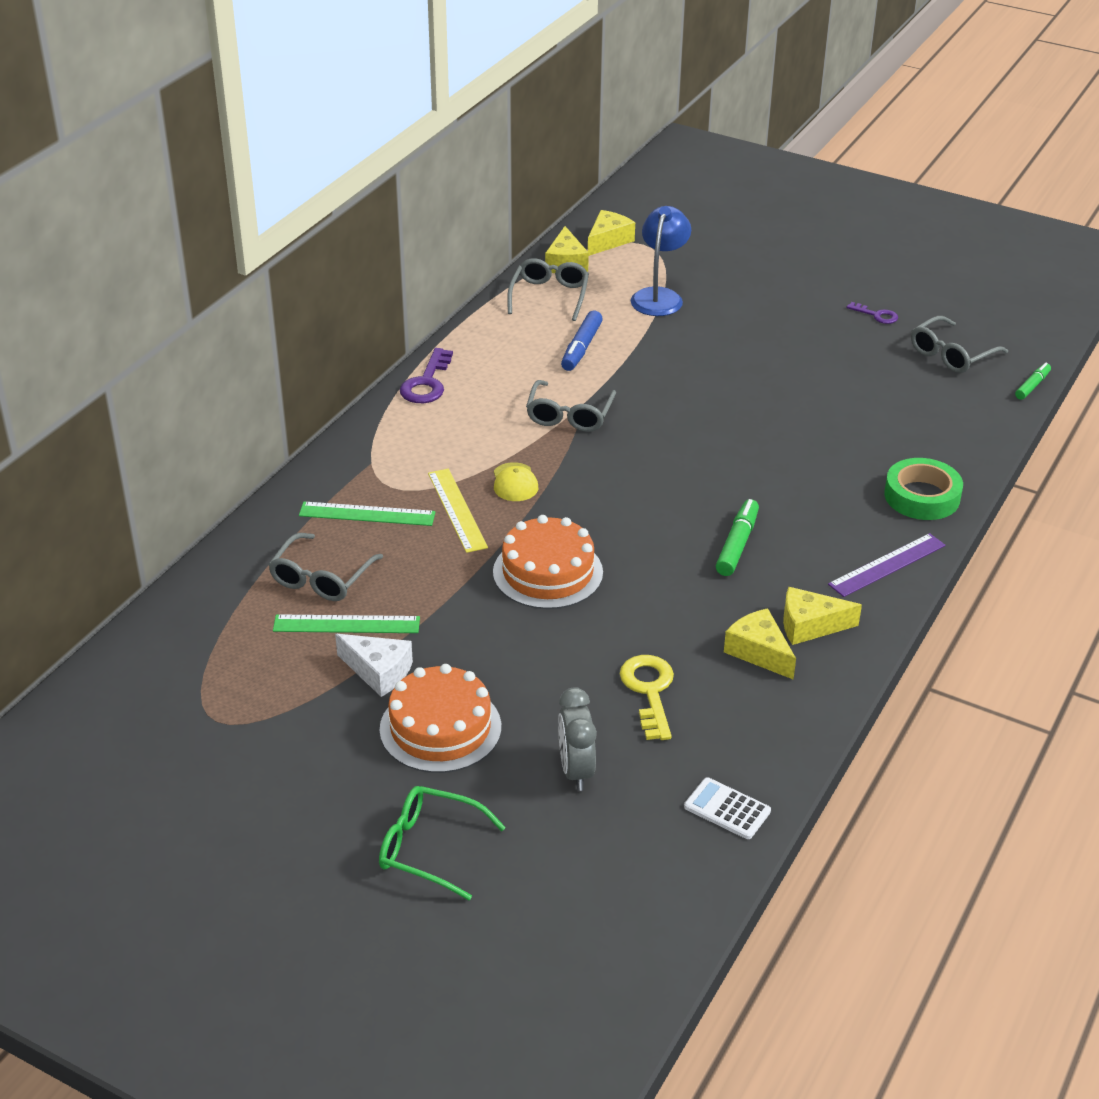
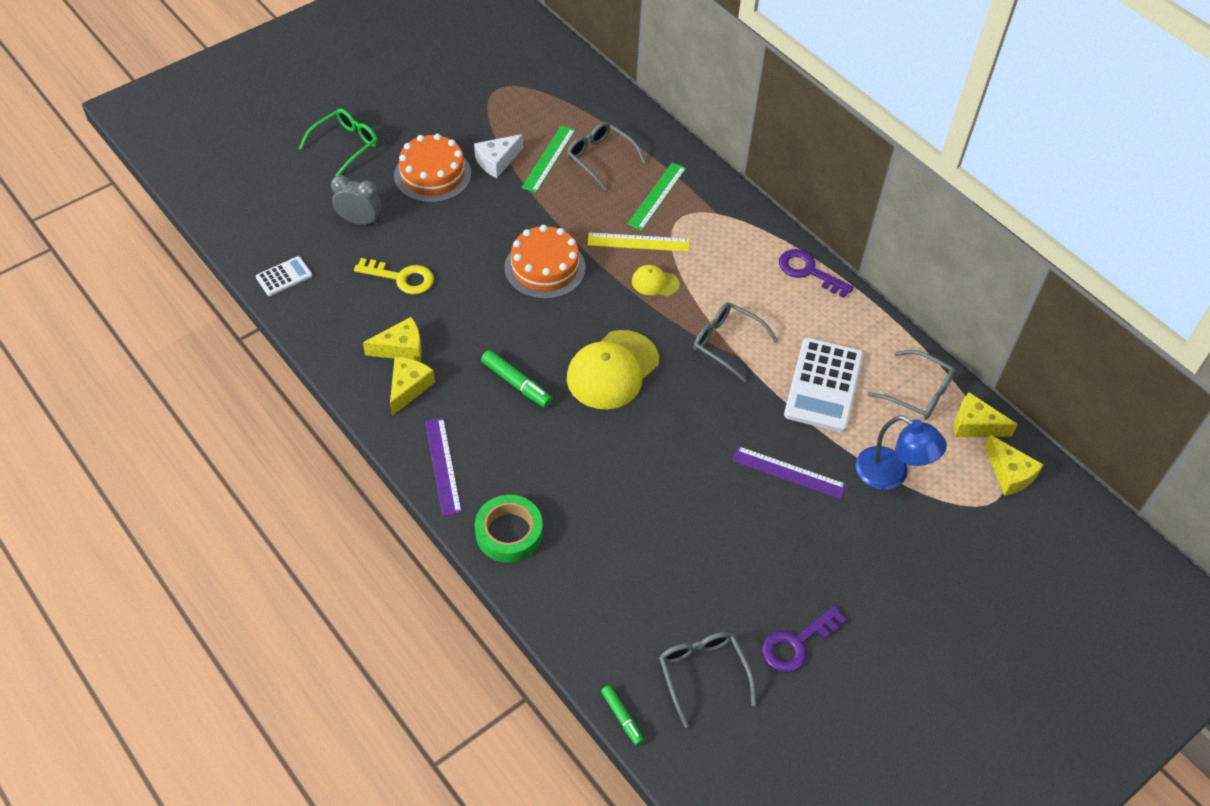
camera: 110 degrees right, 15 degrees up
blue marker [561,311,603,371] -> white calculator [784,338,863,432]
purple key [847,302,898,324] -> purple key [762,605,846,673], size x1.71
none -> yellow cap [567,330,659,409]
none -> purple ruler [732,446,846,499]

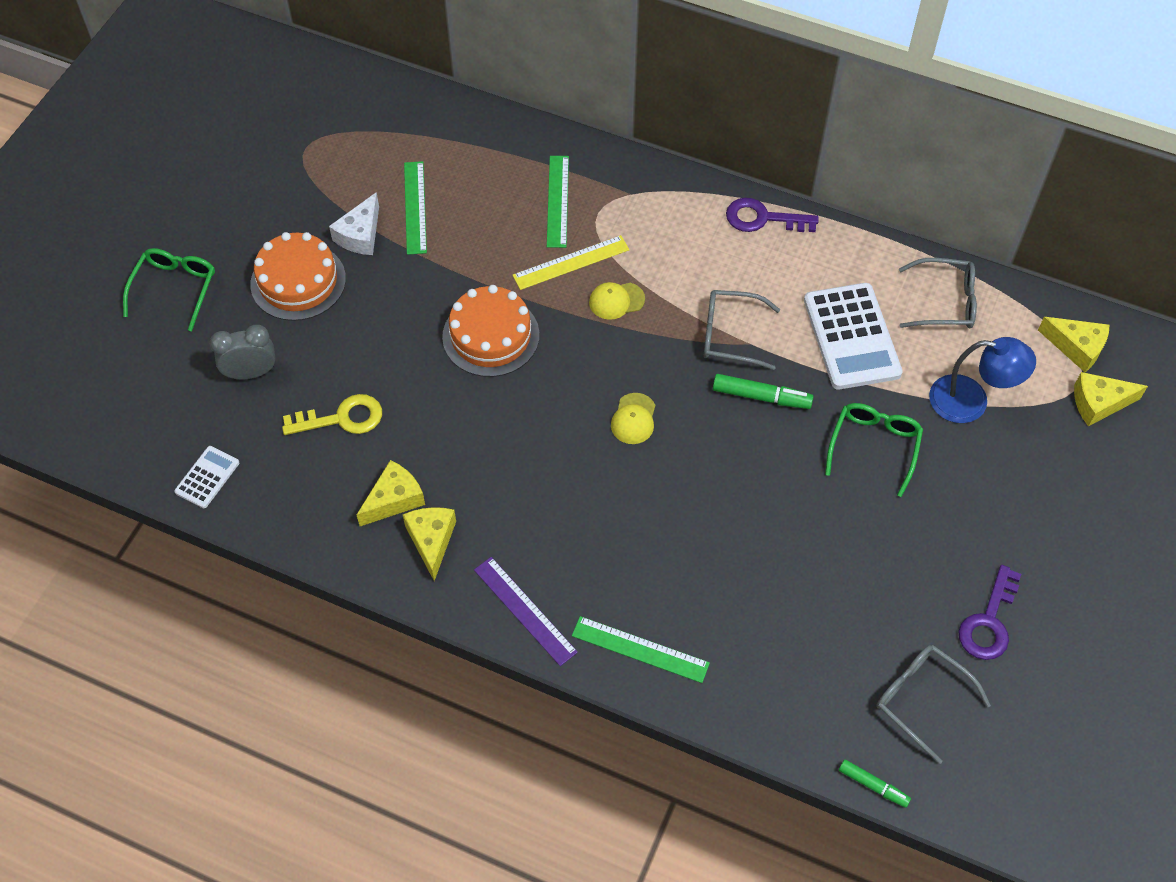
camera: 25 degrees left, 5 degrees up
green tape [475,495,543,563] -> green ruler [572,616,710,683]
green marker [481,350,552,408] -> green marker moved to [713,374,814,409]
grey glasses [567,122,646,190] -> none
yellow cap [567,330,659,409] -> yellow cap [611,393,655,444], size x0.49
purple ruler [732,446,846,499] -> green glasses [825,403,923,497]
yellow cheese [954,392,1018,437] -> yellow cheese moved to [1074,372,1148,426]

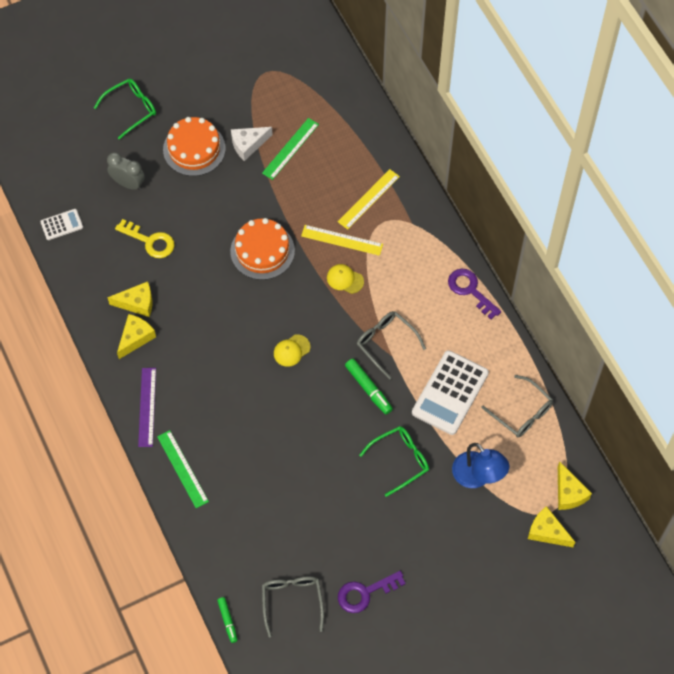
camera: 40 degrees right, 5 degrees up
green ruler [547,156,569,248] -> yellow ruler [338,169,400,230]

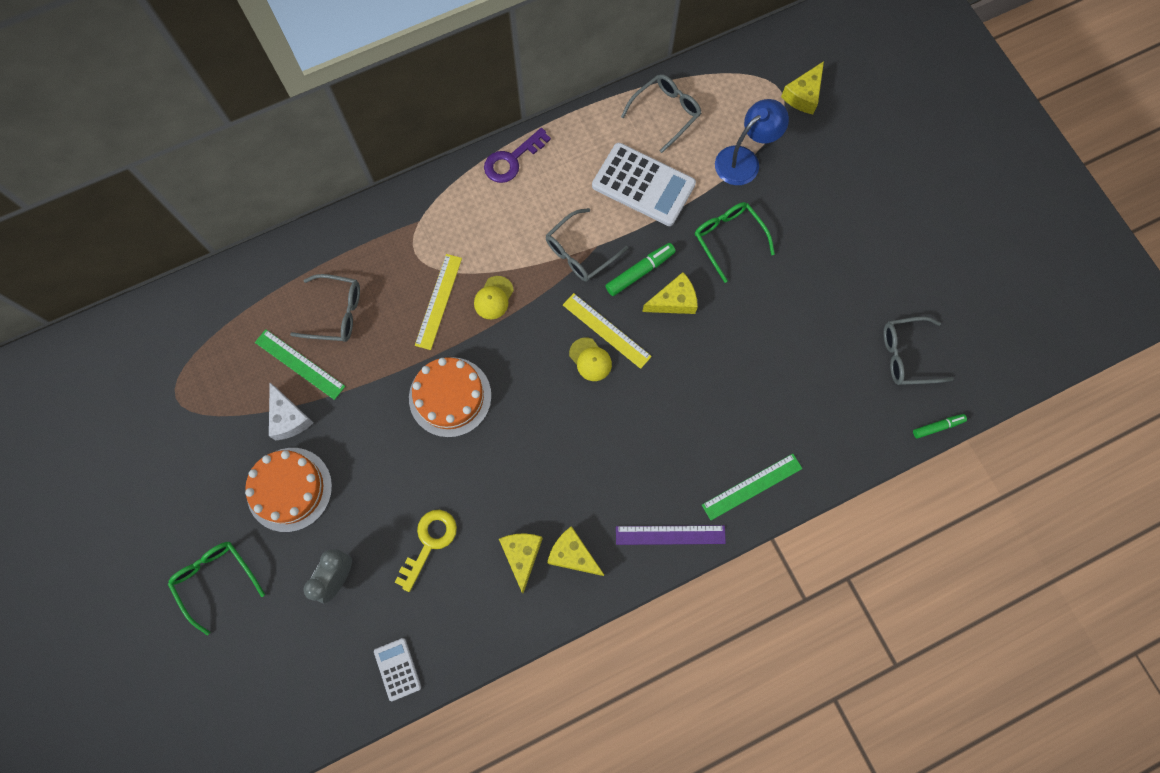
camera: 90 degrees left, 10 degrees up
yellow ruler [338,169,400,230] -> yellow ruler moved to [563,293,652,369]
purple key [338,571,406,613] -> none
yellow cheese [558,461,592,510] -> yellow cheese moved to [642,272,698,314]
none -> grey glasses [290,274,360,342]

